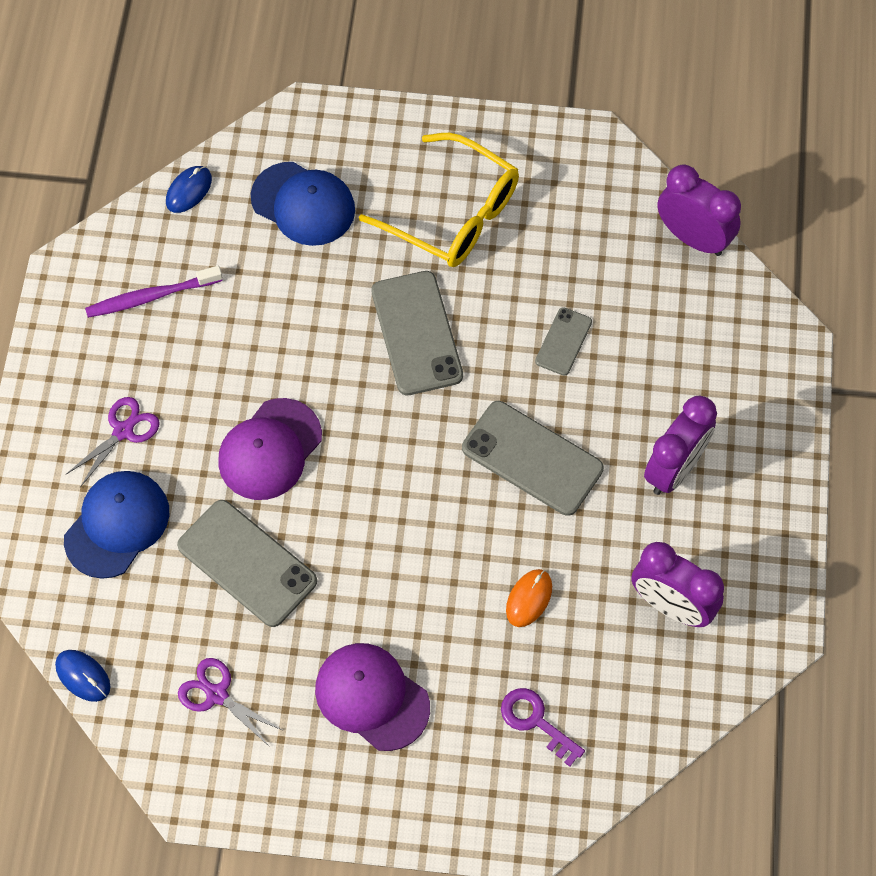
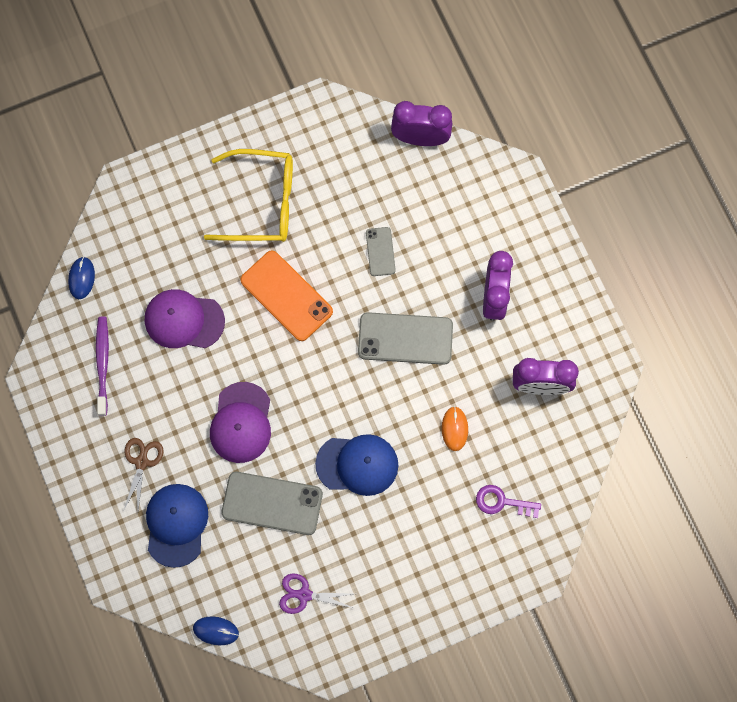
camera: 30 degrees left, 10 degrees up
purple scissors [65,397,160,487] -> brown scissors [123,438,164,512]
purple toothbrush [85,266,223,318] -> purple toothbrush turned 135 degrees clockwise [96,317,109,416]
blue cap [251,162,355,246] -> blue cap moved to [315,434,398,496]
purple cap [315,643,430,751] -> purple cap moved to [145,289,225,348]
grey phone [371,271,463,395] -> orange phone [240,251,333,341]

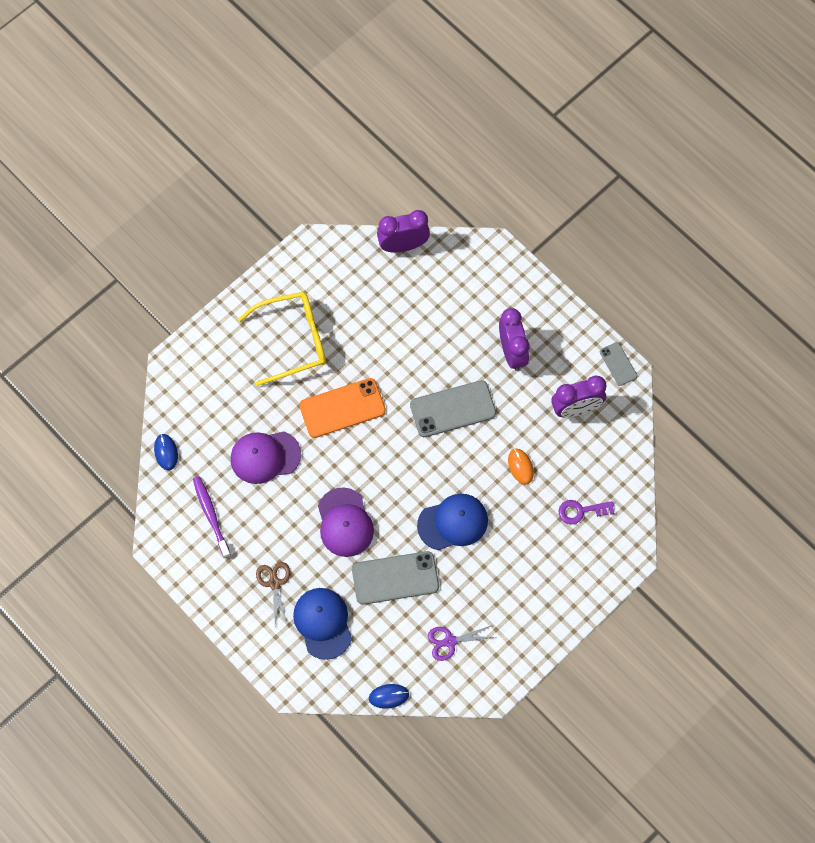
camera: 20 degrees left, 5 degrees down
orange phone [240,251,333,341] -> orange phone turned 45 degrees counterclockwise [299,378,386,438]
grey phone [366,227,396,276] -> grey phone moved to [600,342,637,386]

